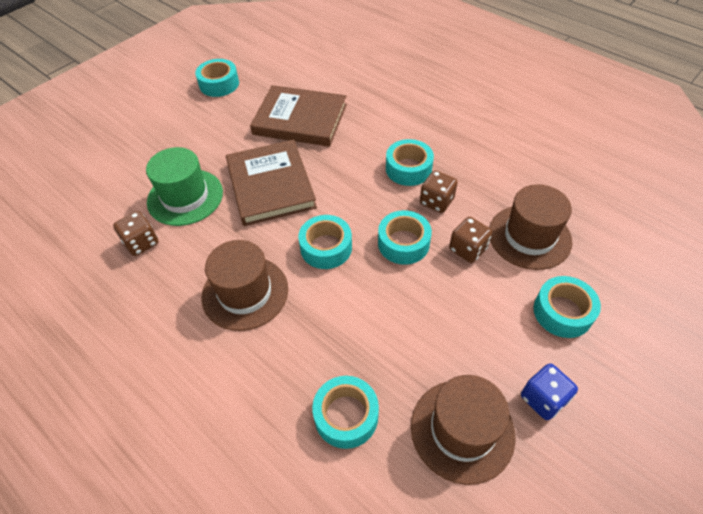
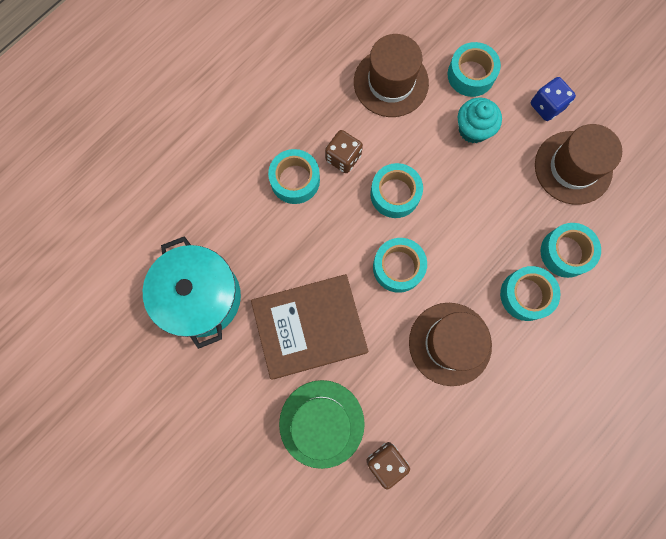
camera: 90 degrees left, 25 degrees up
turquoise tape [195,59,239,97] -> turquoise tape moved to [500,266,561,321]
brown book [250,85,347,147] -> turquoise pot [143,236,241,349]
brown dice [449,217,492,263] -> none
none -> turquoise cupcake [458,98,502,143]

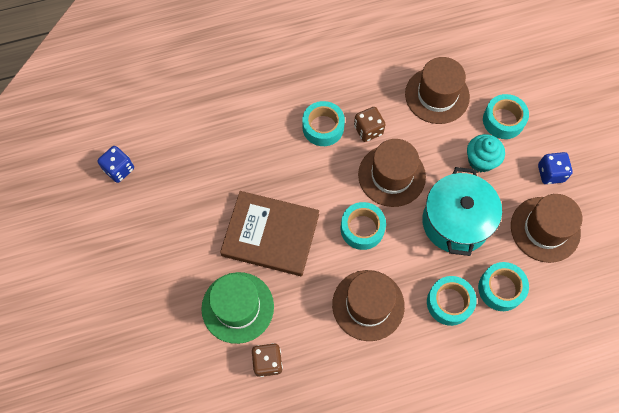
camera: 30 degrees right, 10 degrees down
turquoise pot [143,236,241,349] -> turquoise pot moved to [422,167,502,256]
turquoise tape [370,163,423,218] -> brown hat [358,139,426,207]
none -> blue dice [97,146,134,183]

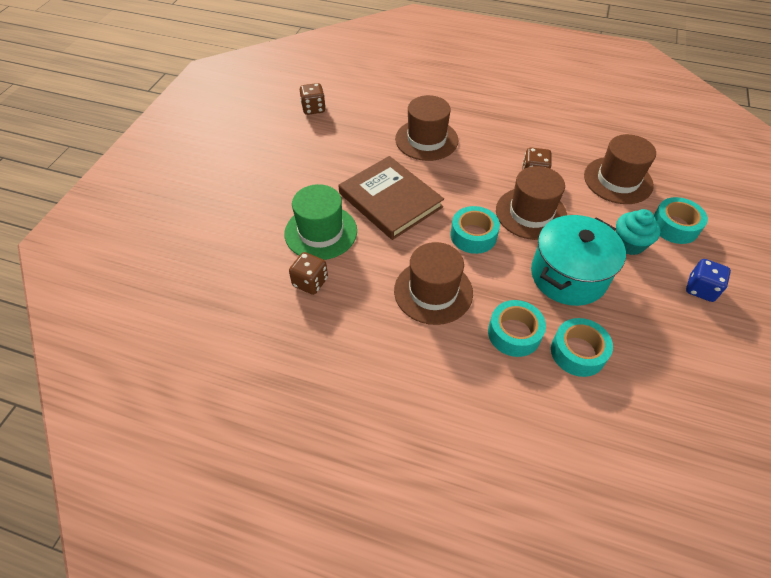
camera: 35 degrees right, 15 degrees down
blue dice [97,146,134,183] -> brown dice [300,83,326,115]
turquoise tape [302,101,345,146] -> none
brown hat [511,194,582,263] -> brown hat moved to [395,95,458,161]

